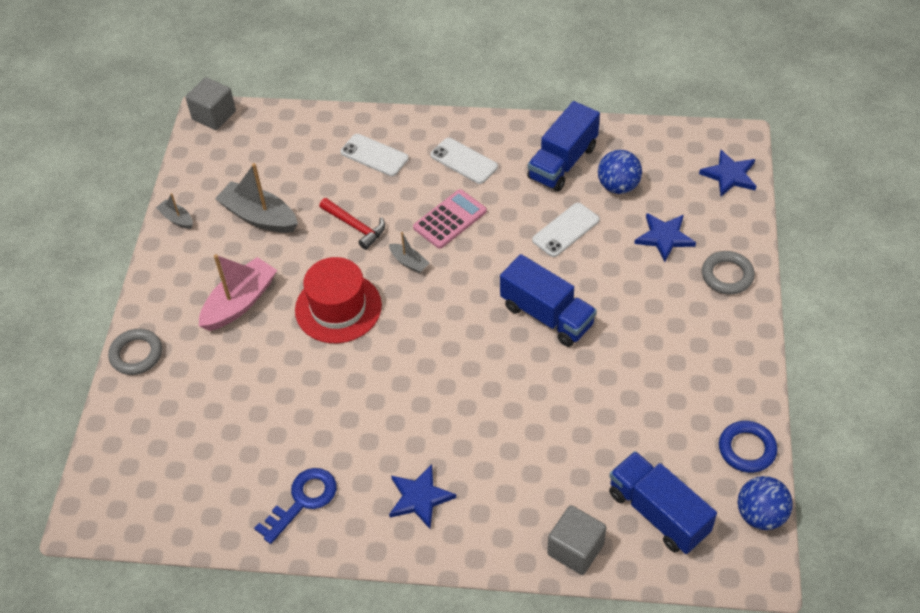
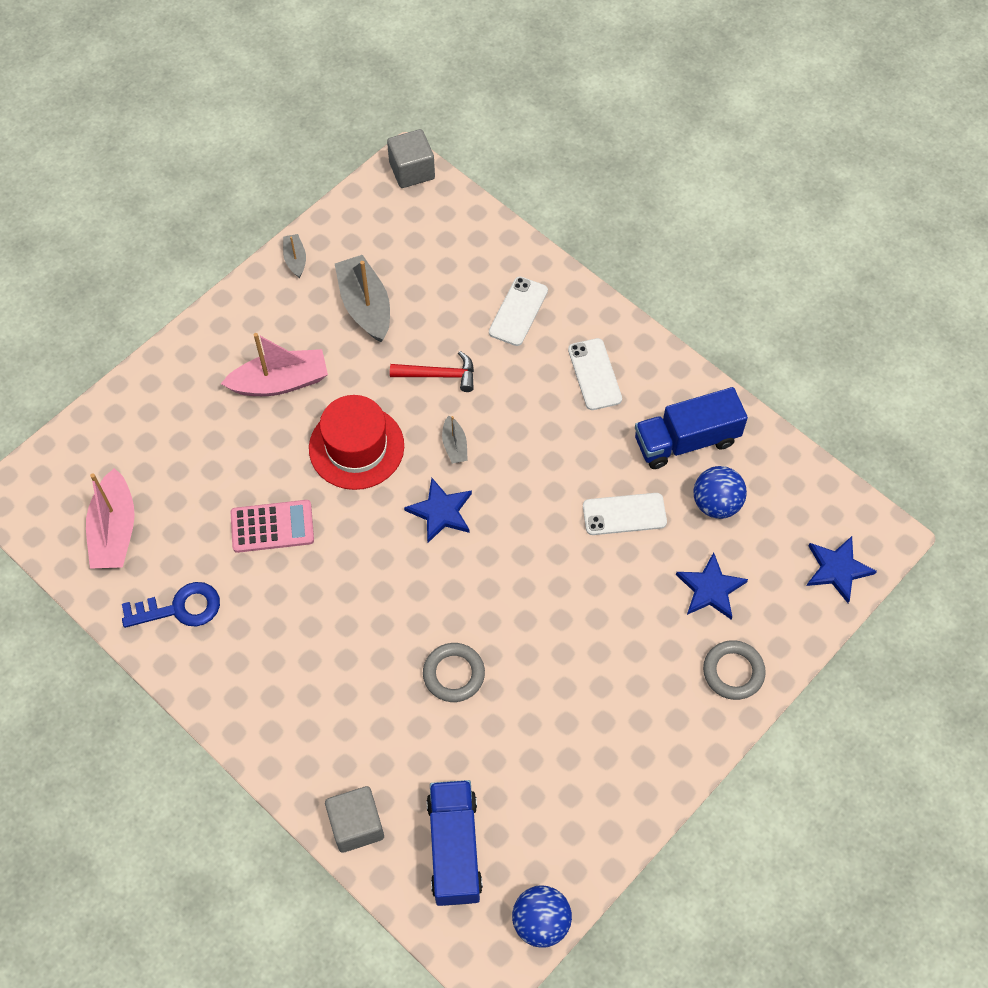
camera: 35 degrees right, 10 degrees up
grey ring [108,329,162,375] -> grey ring moved to [423,643,485,702]
red hammer [319,198,385,250] -> red hammer turned 75 degrees counterclockwise [390,351,474,392]
white phone [340,134,409,176] -> white phone turned 45 degrees clockwise [489,277,548,346]
blue star [389,464,456,529] -> blue star moved to [404,478,472,543]
pink calculator [413,189,487,249] -> pink calculator moved to [231,500,314,553]
blue truck [500,254,597,347] -> none
blue ring [719,421,777,473] -> none
none -> pink boat [86,468,135,569]

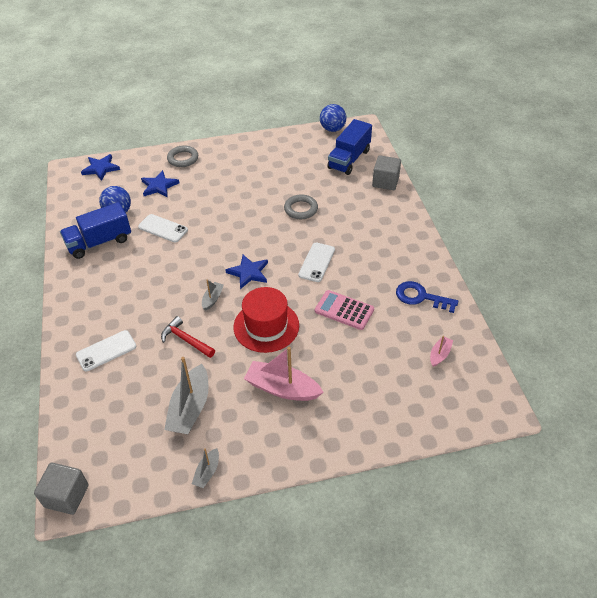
camera: 145 degrees left, 15 degrees down
pink boat [86,468,135,569] -> pink boat [430,336,453,367], size x0.51
white phone [568,338,622,410] -> white phone moved to [298,243,335,282]
blue truck [635,387,748,469] -> blue truck turned 135 degrees clockwise [60,202,131,259]

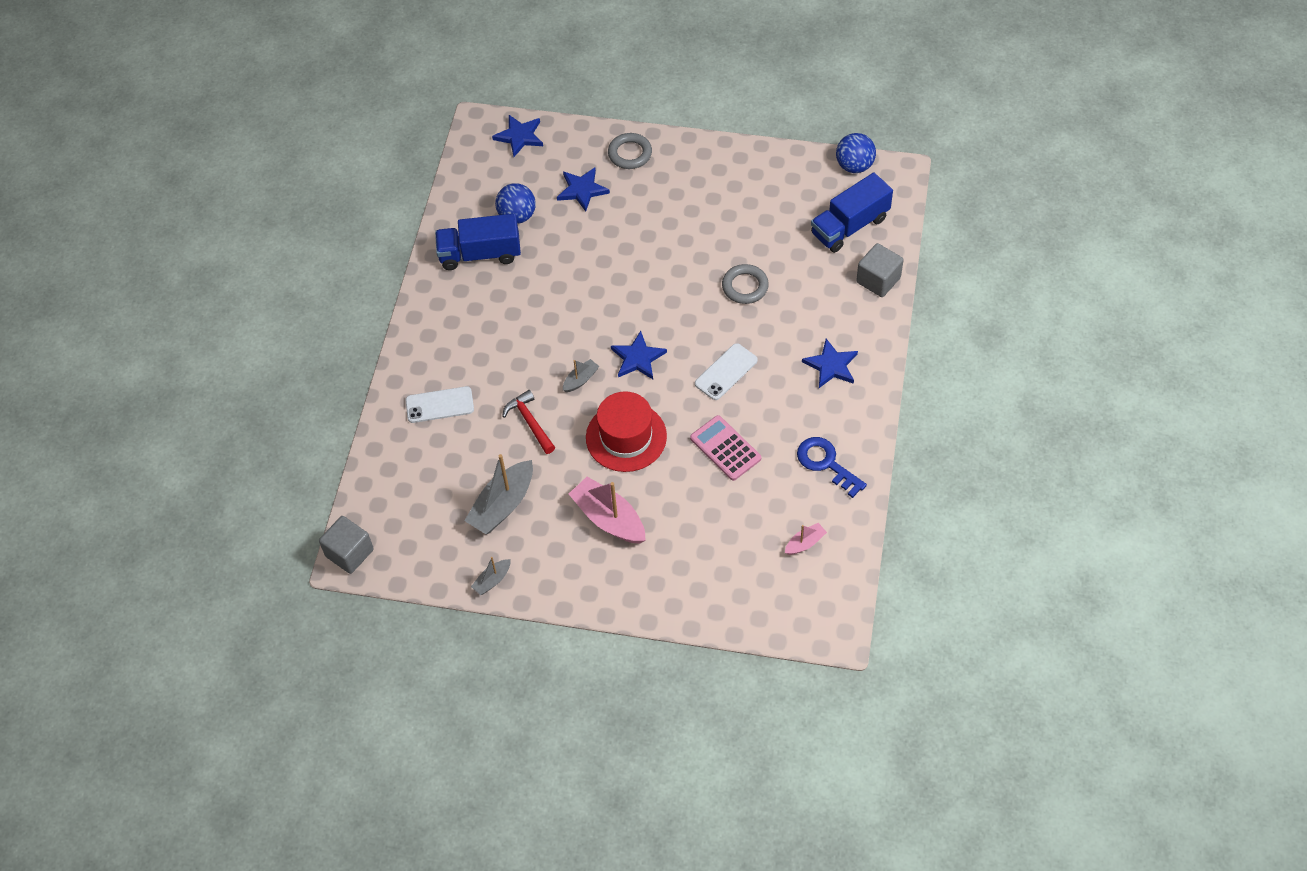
camera: 25 degrees right, 10 degrees up
white phone [138,214,188,243] -> none
none -> blue star [802,339,858,388]

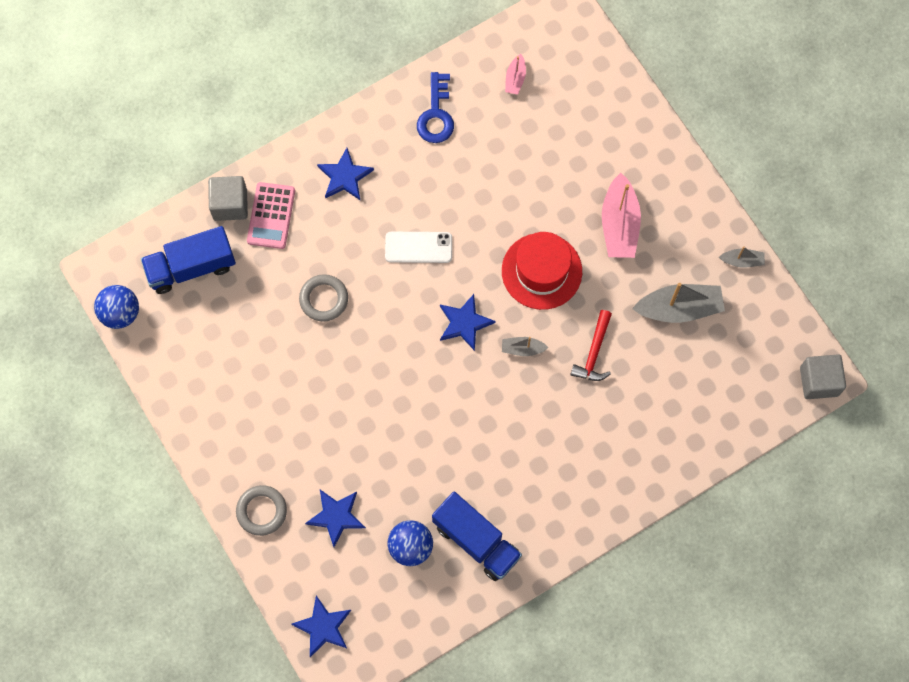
camera: 135 degrees left, 15 degrees up
white phone [406,386,474,423] -> none
pink calculator [690,415,761,481] -> pink calculator moved to [247,182,295,249]
pink boat [785,523,827,555] -> pink boat turned 90 degrees counterclockwise [505,54,526,95]
blue truck [811,172,893,253] -> blue truck turned 150 degrees clockwise [141,226,236,294]

